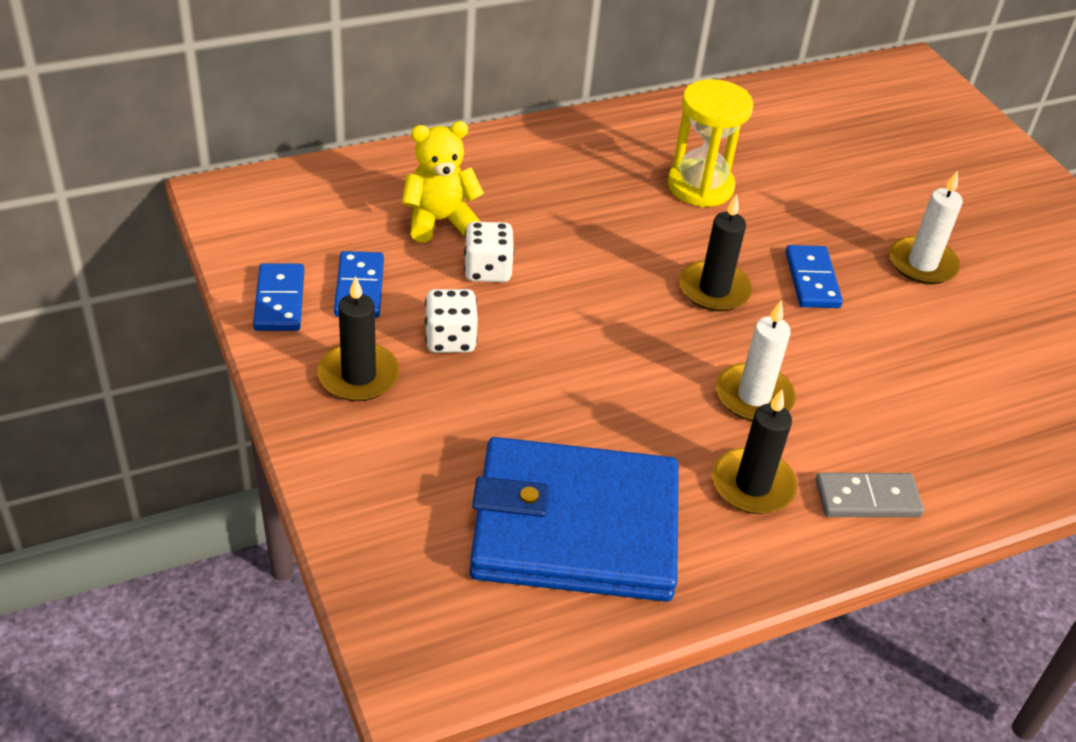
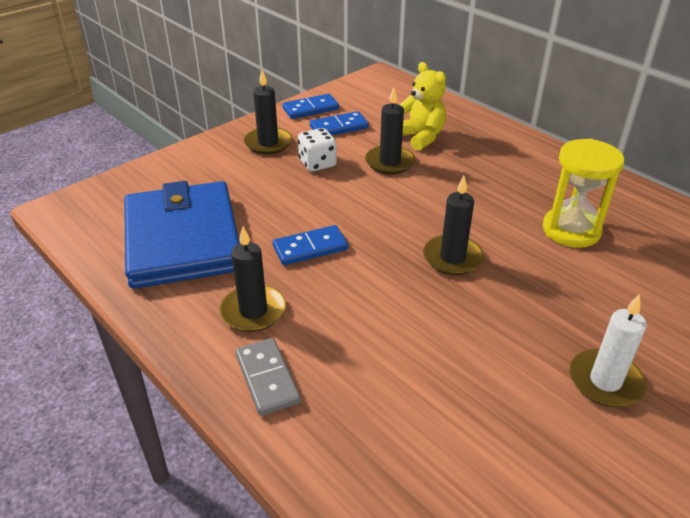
camera: 75 degrees right, 5 degrees down
white dice [464,222,514,282] -> black candle [365,87,415,174]
white candle [716,300,796,421] -> none
blue domino [785,245,843,308] -> blue domino moved to [273,225,348,265]

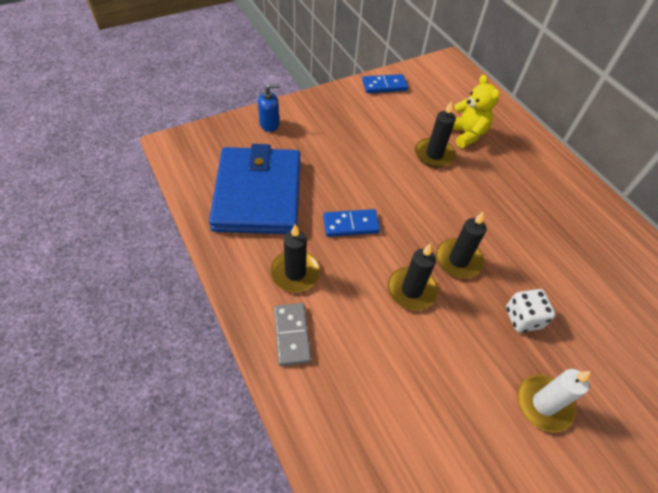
camera: 10 degrees right, 15 degrees up
black candle [244,70,292,154] -> black candle moved to [388,243,438,310]
white dice [298,128,337,172] -> white dice moved to [506,289,556,333]
blue domino [310,111,369,135] -> none
yellow hourglass [543,139,624,248] -> none
none -> blue soap dispenser [258,84,280,132]

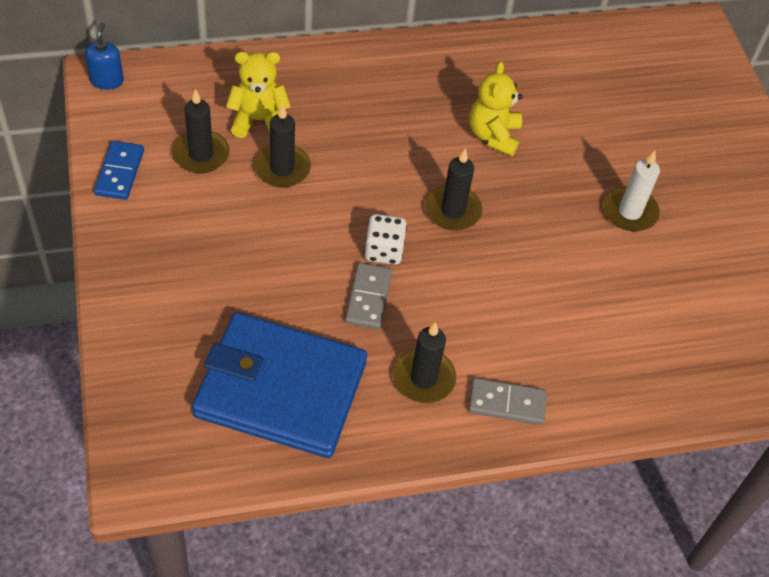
camera: 75 degrees left, 0 degrees up
blue soap dispenser [258,84,280,132] -> blue soap dispenser moved to [85,22,124,90]
blue domino [323,209,380,237] -> grey domino [345,263,392,329]
black candle [388,243,438,310] -> black candle moved to [172,89,230,173]
white dice [506,289,556,333] -> white dice moved to [364,214,407,265]
none -> yellow teddy bear [469,61,522,156]

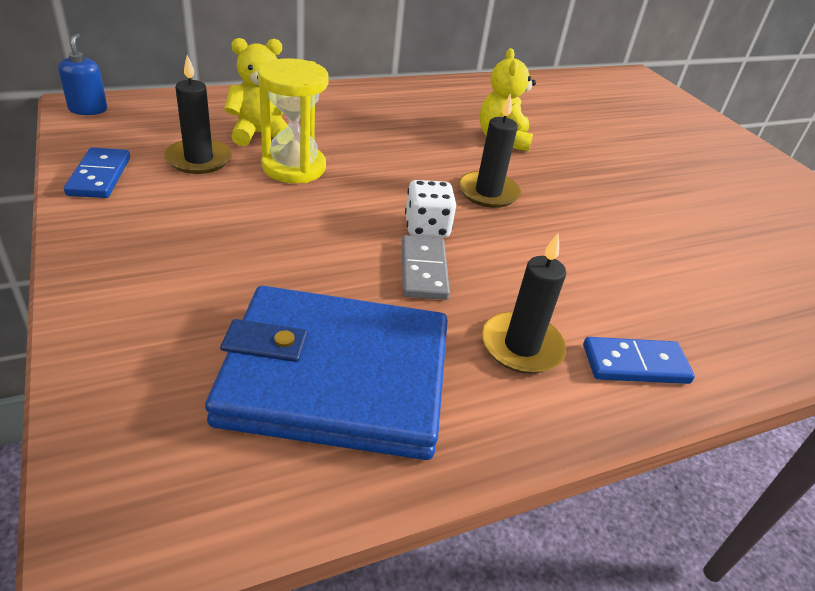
camera: 10 degrees left, 15 degrees down
black candle [254,104,311,188] -> yellow hourglass [258,58,329,183]
grey domino [468,378,547,425] -> blue domino [583,337,695,384]
white candle [603,151,660,231] -> none

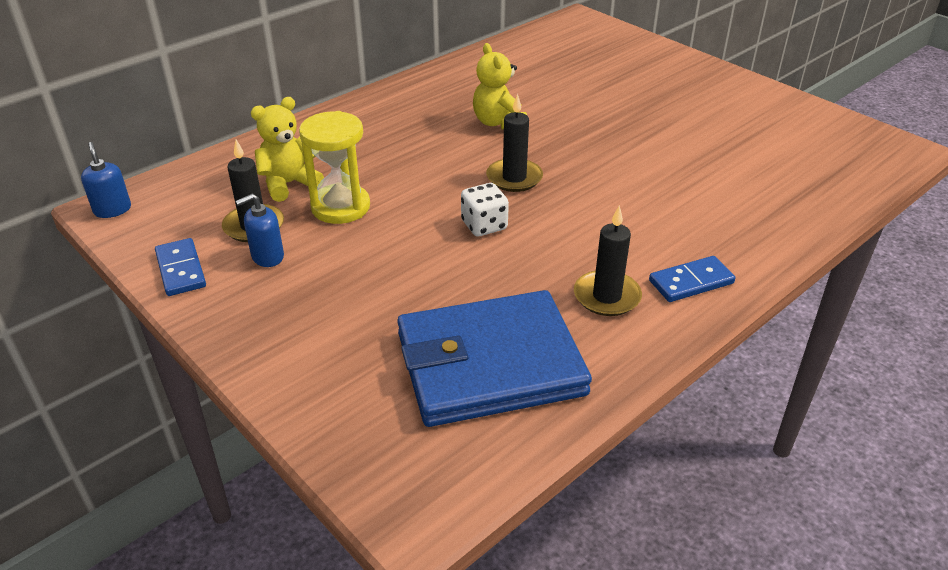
camera: 15 degrees left, 0 degrees up
grey domino [402,235,450,300] -> none
none -> blue soap dispenser [236,194,284,267]

